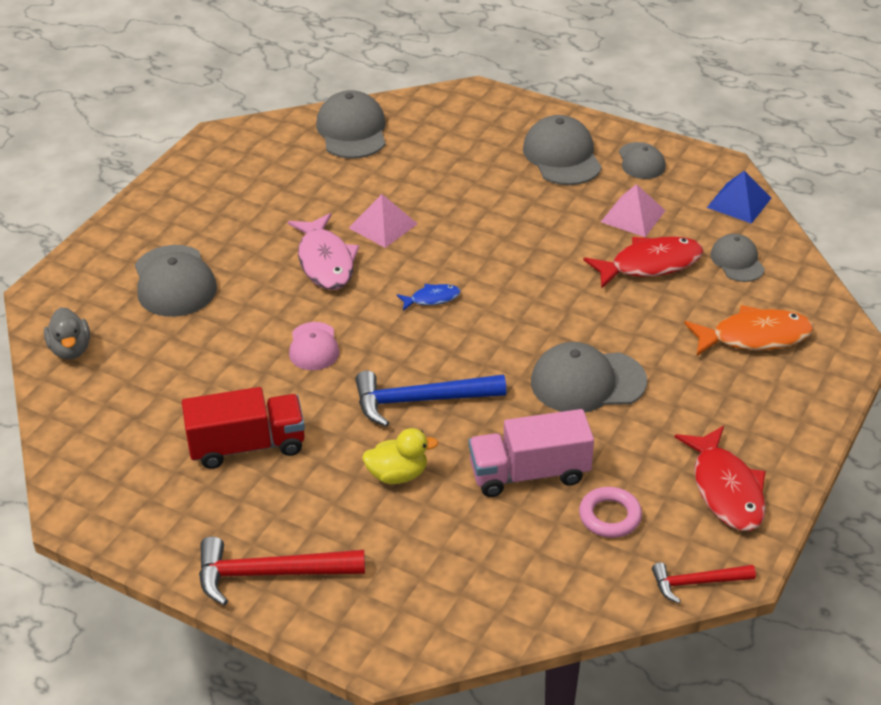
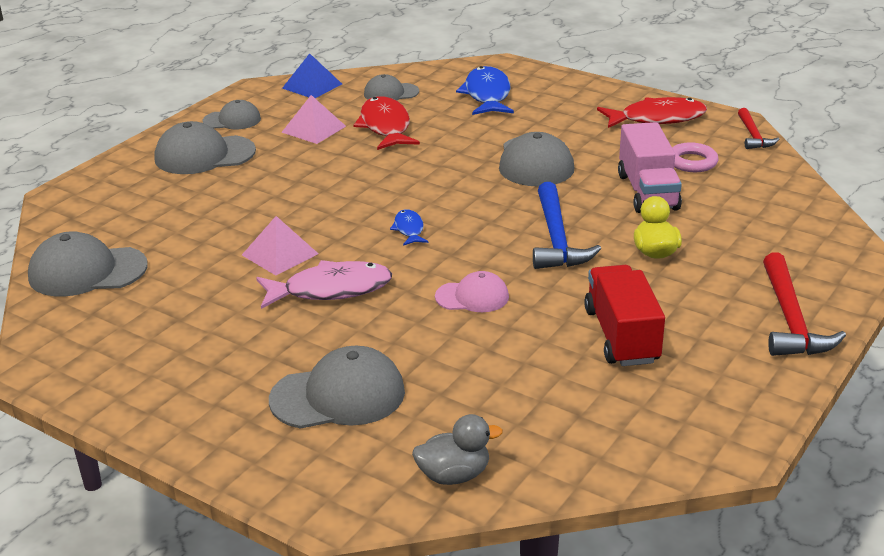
camera: 85 degrees left, 10 degrees down
orange fish [684,305,814,356] -> blue fish [456,66,514,115]

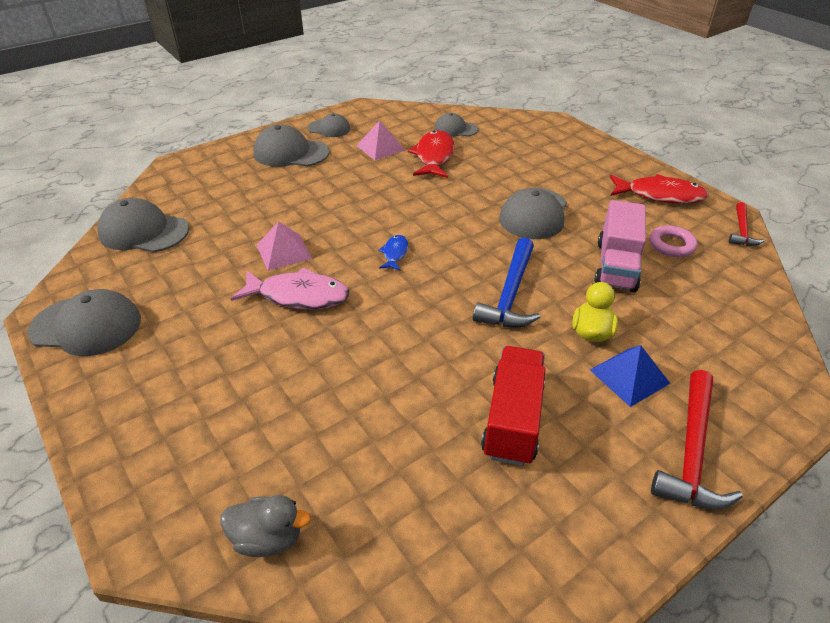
camera: 20 degrees right, 10 degrees up
grey cap [269,346,405,429] -> grey cap moved to [27,289,141,356]
blue pyramid [282,53,342,98] -> blue pyramid moved to [590,345,671,407]
pink cap [435,271,509,312] -> none
blue fish [456,66,514,115] -> none

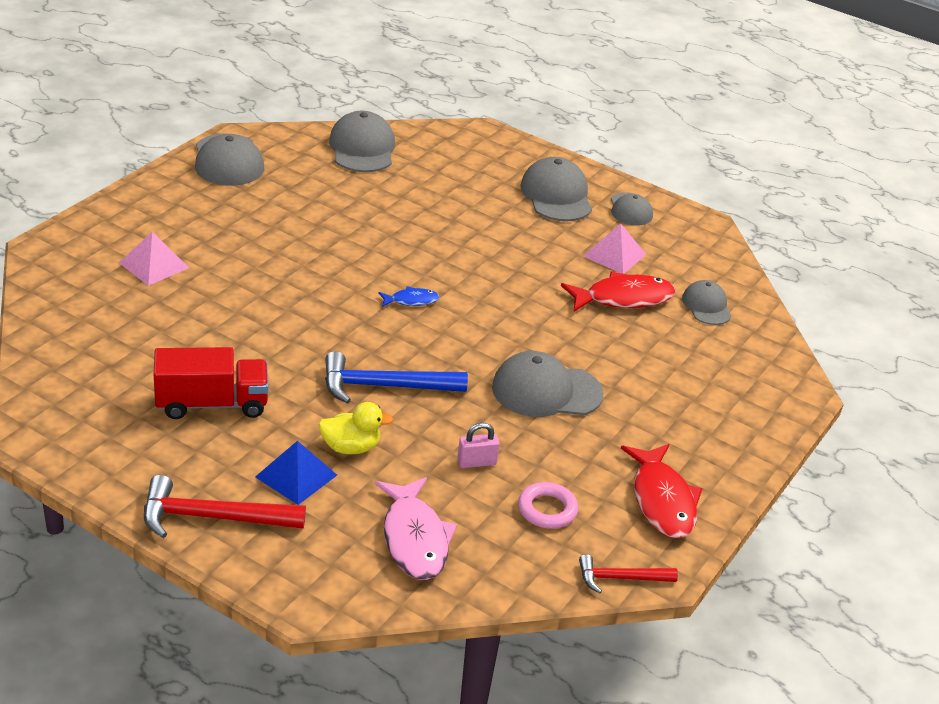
camera: 65 degrees right, 5 degrees down
grey duck [220,495,311,557] -> none
pink fish [231,267,350,309] -> pink fish moved to [375,477,457,580]
pink pyramid [257,221,312,271] -> pink pyramid moved to [119,232,189,286]
pink truck [594,200,646,293] -> pink padlock [457,423,500,468]

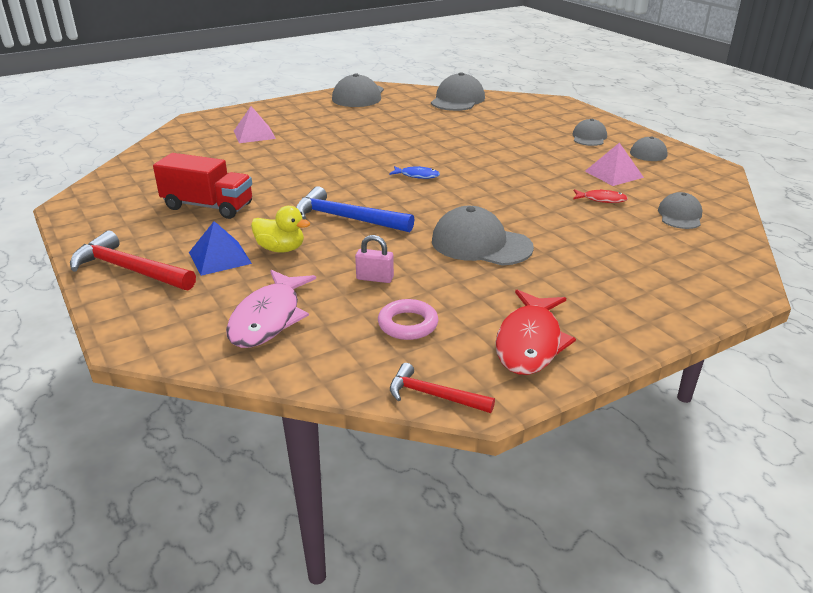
camera: 30 degrees right, 5 degrees down
grey cap [520,157,592,221] -> grey cap [573,119,607,146], size x0.61
red fish [561,271,676,312] -> red fish [573,189,628,203], size x0.52

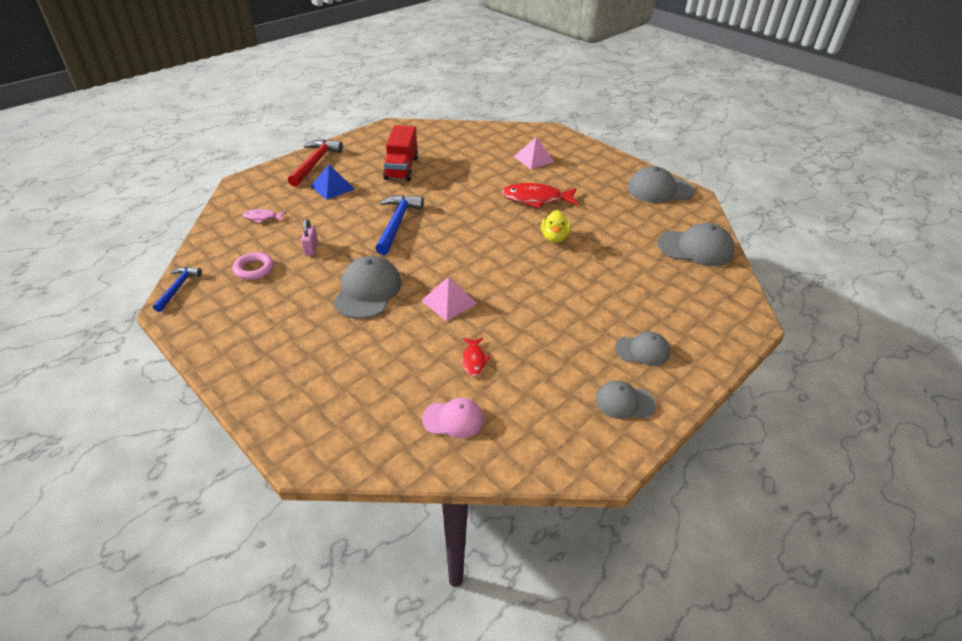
camera: 75 degrees right, 10 degrees up
pink fish [226,270,316,348] -> pink fish [242,209,286,223], size x0.52
yellow duck [251,206,310,252] -> yellow duck moved to [541,210,571,243]
blue fish [389,166,440,179] -> none
red hammer [390,363,495,413] -> blue hammer [153,267,202,312]
red fish [495,290,576,375] -> red fish moved to [502,183,578,209]
pink pyramid [585,143,644,186] -> pink pyramid moved to [421,277,477,321]
grey cap [658,192,702,229] -> pink cap [422,398,484,438]

